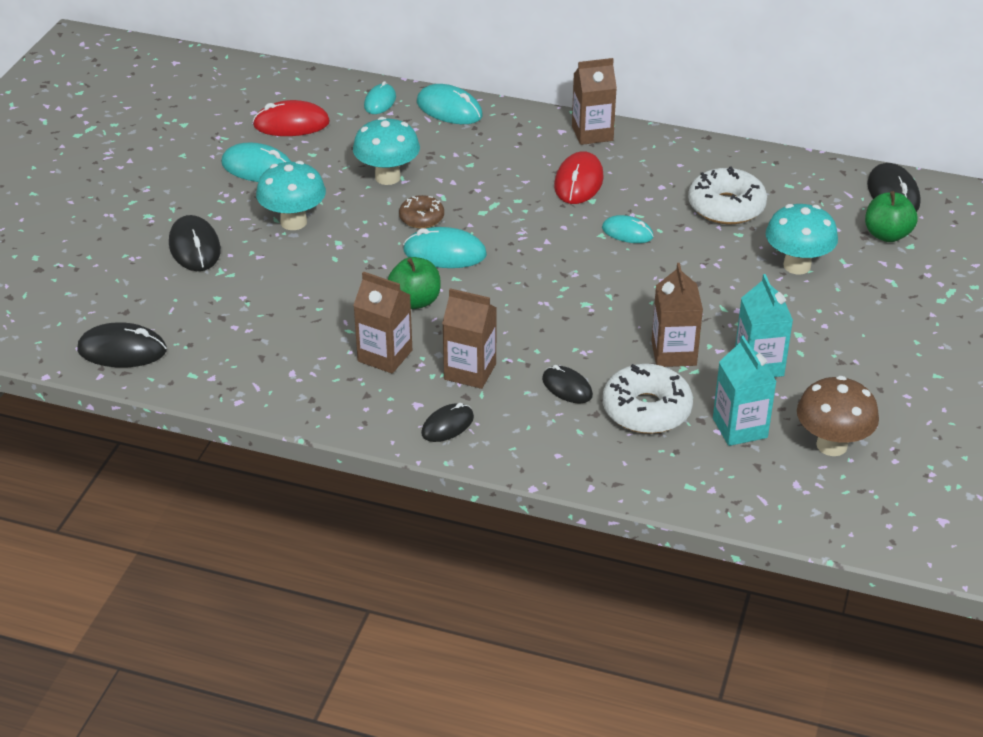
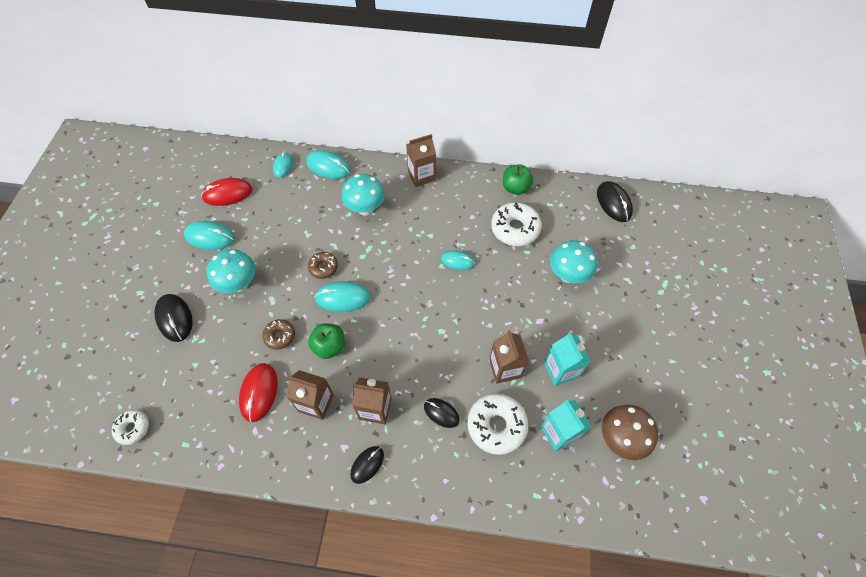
camera: 10 degrees left, 20 degrees up
black mouse [77,322,167,367] -> white donut [112,410,149,445]
turquoise mushroom [353,117,420,185] -> turquoise mushroom moved to [341,174,385,215]
red mouse [554,151,604,204] -> red mouse moved to [239,363,278,422]
green apple [865,191,918,242] -> green apple moved to [503,165,533,195]
none -> brown donut [262,319,295,350]

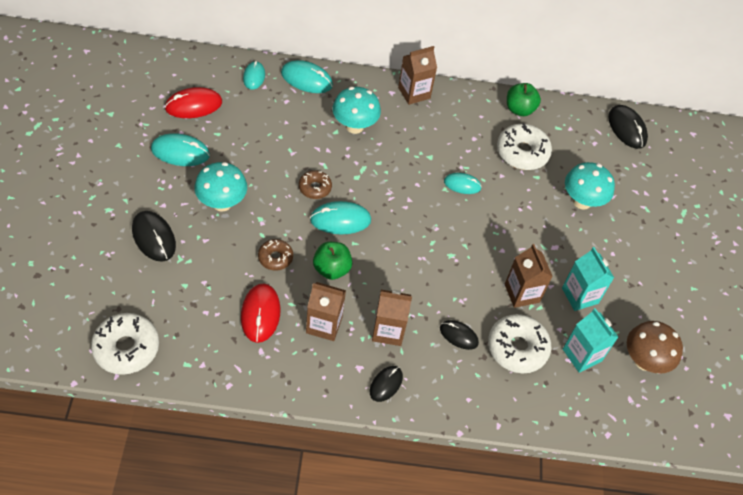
camera: 10 degrees left, 5 degrees down
white donut [112,410,149,445] -> white donut [91,313,159,375], size x1.73

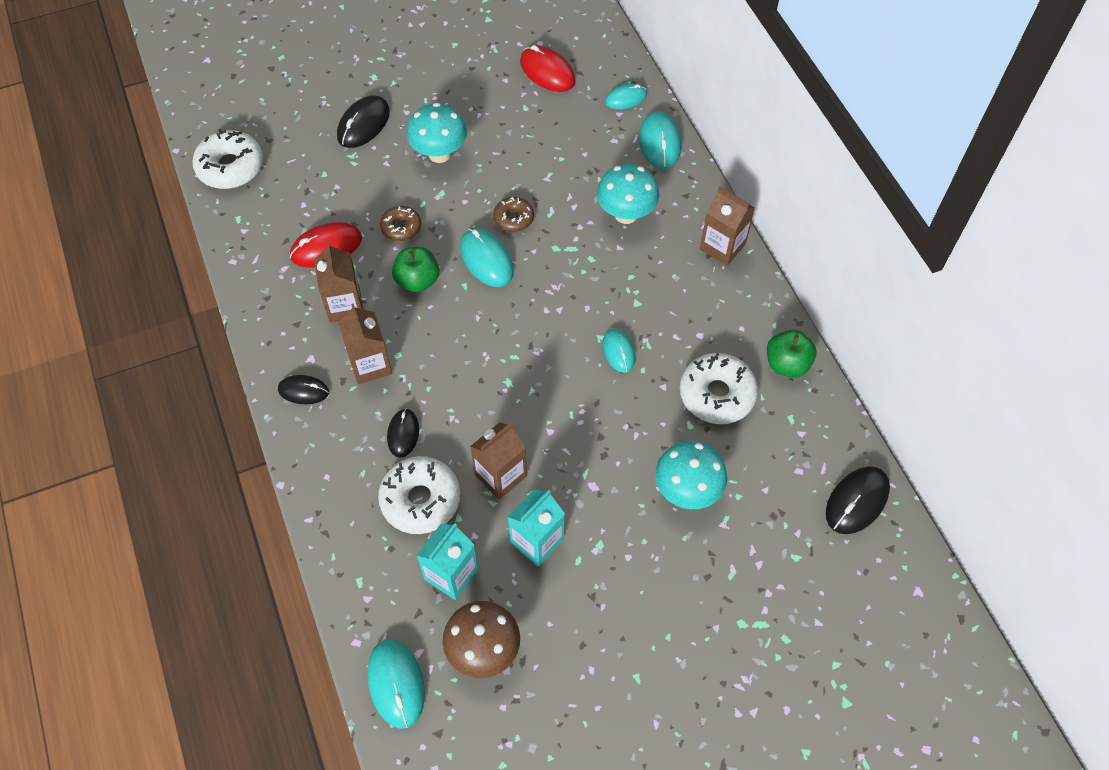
camera: 70 degrees right, 5 degrees up
turquoise mouse [151,133,210,166] -> turquoise mouse moved to [368,639,425,729]

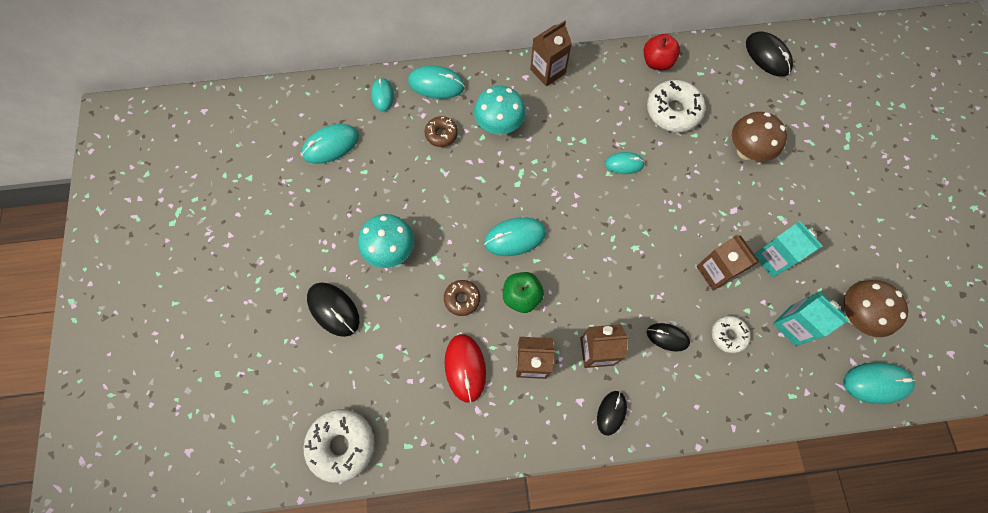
camera: 75 degrees left, 10 degrees up
white donut [378,456,460,534] -> white donut [712,316,751,353], size x0.58
brown donut [493,197,534,232] -> brown donut moved to [425,116,458,147]
red mouse [520,45,576,92] -> turquoise mouse [302,124,359,164]
turquoise mushroom [655,441,727,509] -> brown mushroom [732,112,787,161]
green apple [767,330,816,377] -> red apple [644,34,680,70]

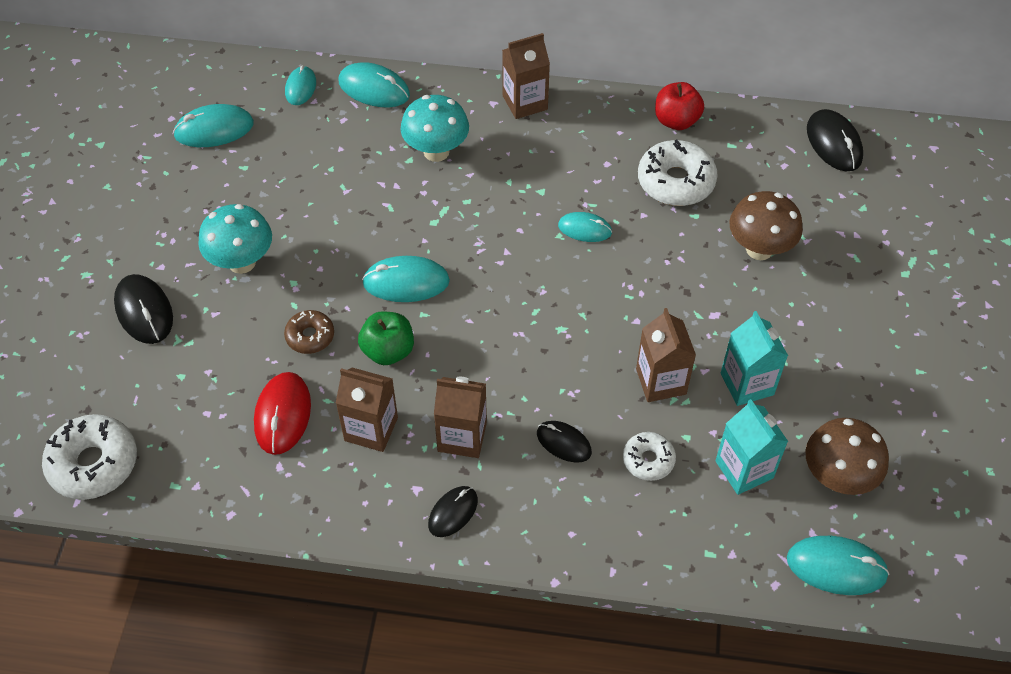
camera: 15 degrees right, 15 degrees down
brown donut [425,116,458,147] -> none

